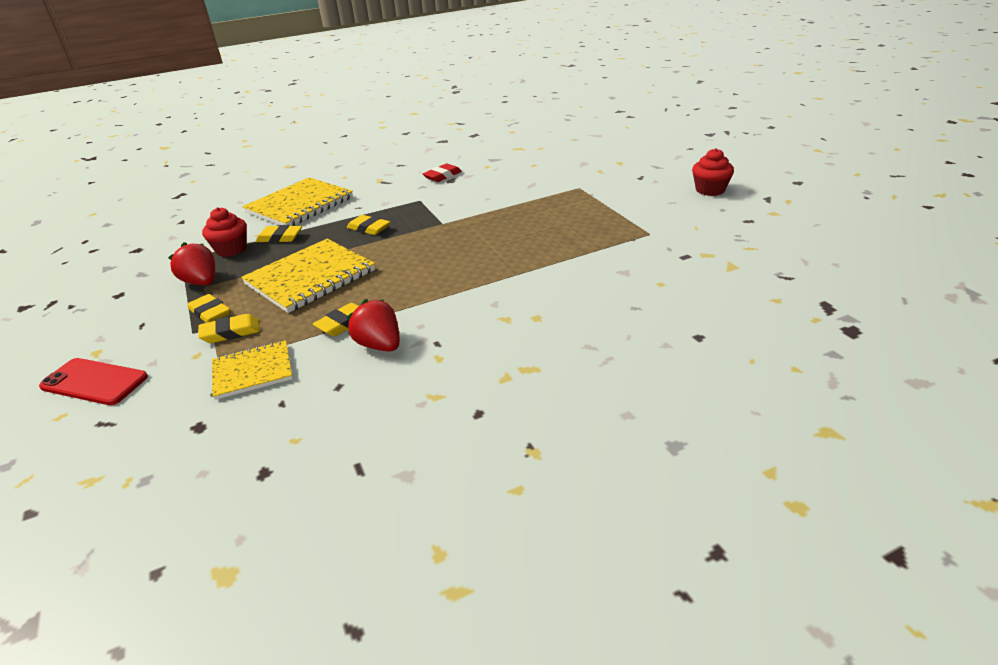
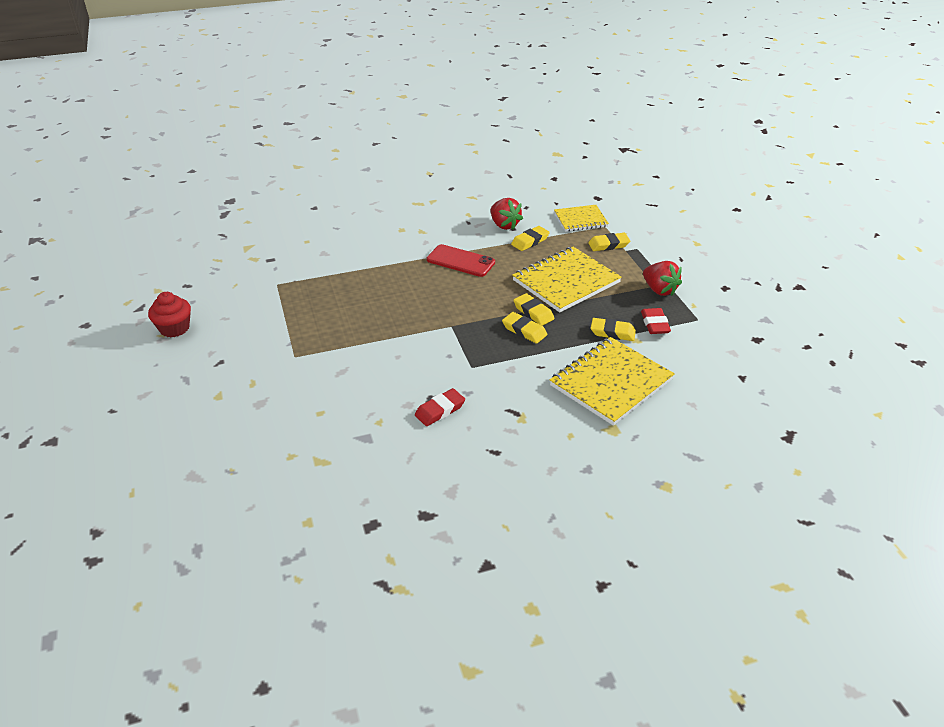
camera: 175 degrees left, 5 degrees up
red phone [39,358,148,405] -> red phone moved to [427,244,495,277]
yellow eraser [188,294,230,323] -> yellow eraser moved to [514,293,554,326]
red cupcake [202,207,247,257] -> red eraser [641,308,671,334]

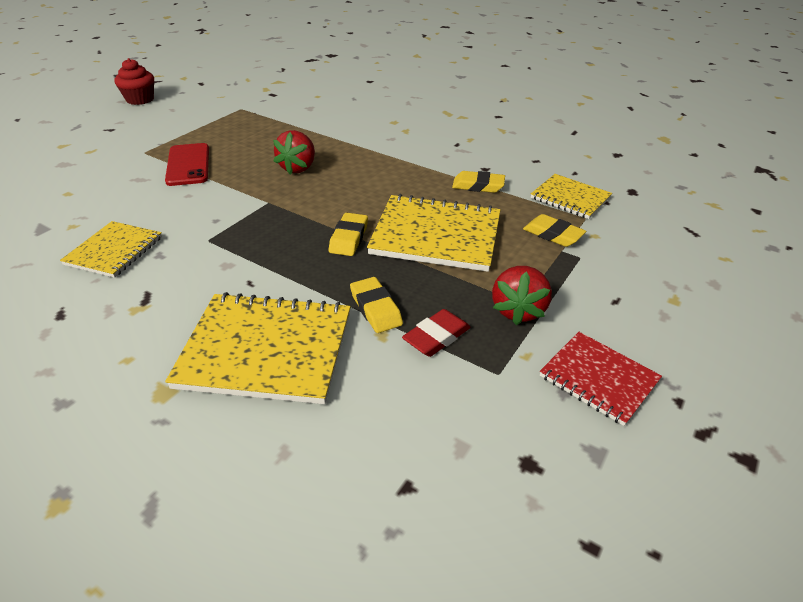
camera: 50 degrees right, 0 degrees up
red eraser [415,388,465,426] -> yellow notebook [60,221,162,278]
red phone [427,244,495,277] -> red phone moved to [165,143,209,186]
red strawberry [491,198,523,230] -> red strawberry moved to [273,130,315,174]
yellow eraser [502,312,547,344] -> none
none -> red notebook [540,332,662,426]

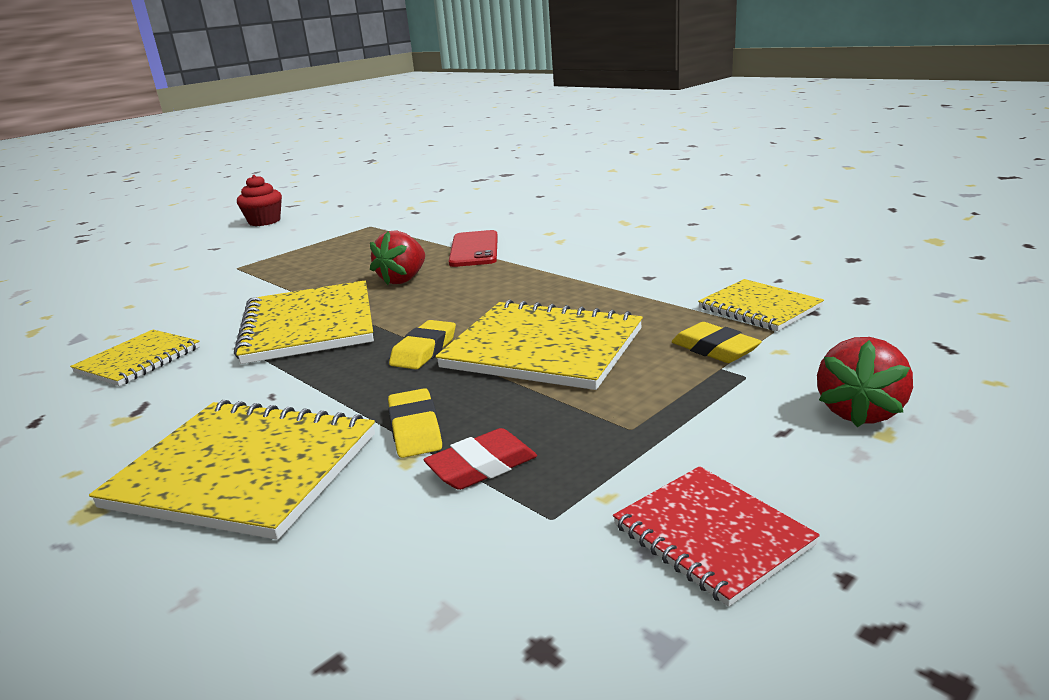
camera: 15 degrees right, 15 degrees down
red phone [165,143,209,186] -> red phone moved to [449,230,498,267]
yellow eraser [452,171,505,193] -> none
red strawberry [492,266,552,325] -> red strawberry moved to [817,337,913,427]
none -> yellow notebook [234,280,374,364]

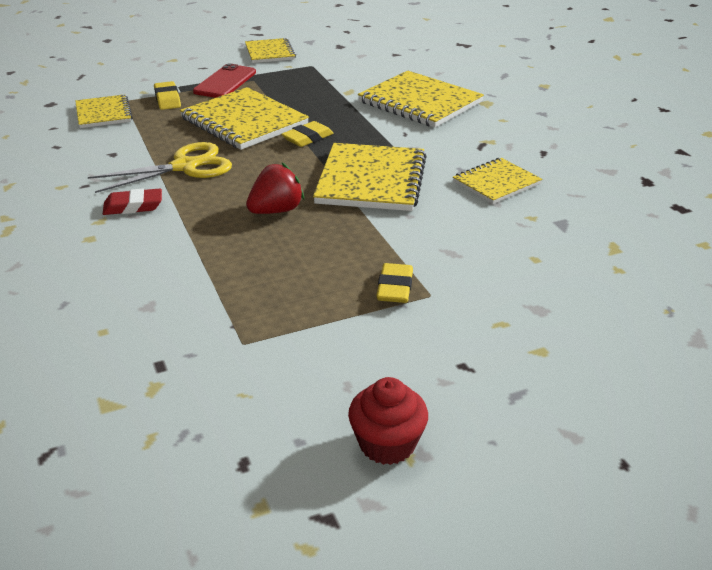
camera: 160 degrees left, 10 degrees up
yellow eraser [388,388,442,458] -> yellow eraser moved to [376,263,413,303]
red eraser [423,428,537,490] -> red eraser moved to [103,189,162,215]
red phone [449,230,498,267] -> red phone moved to [193,63,256,98]
red notebook [613,466,820,607] -> yellow notebook [245,38,296,63]
red strawberry [817,337,913,427] -> none
none -> yellow scissors [88,142,232,193]

